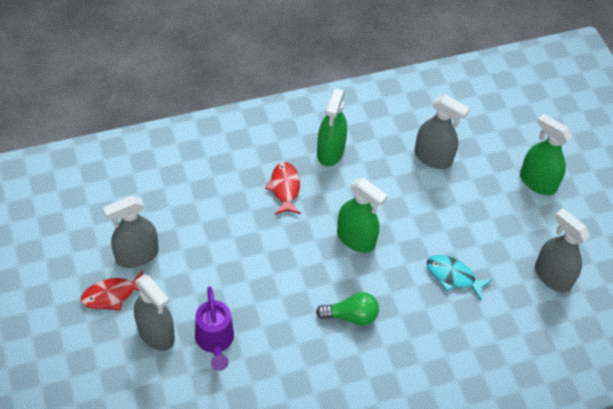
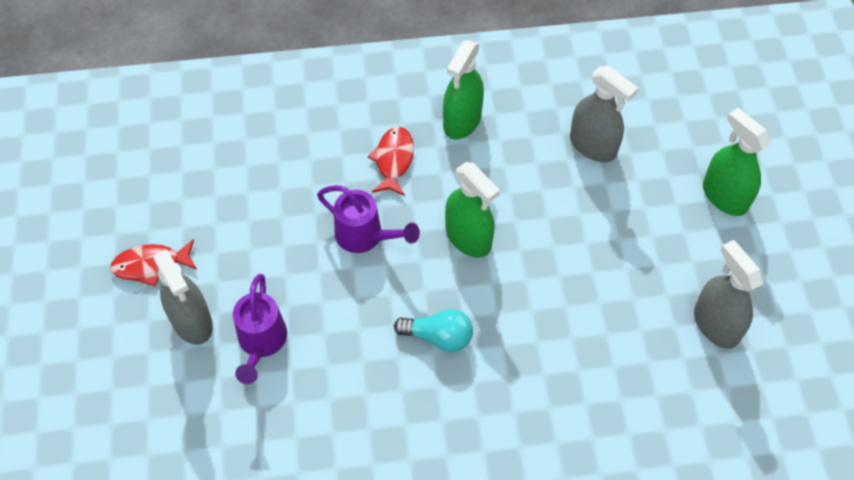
camera: 15 degrees right, 5 degrees up
grey spray bottle [103,196,159,268] -> none
green light bulb [316,292,379,326] -> turquoise light bulb [394,309,473,352]
turquoise fish [427,255,492,300] -> none
none -> purple watering can [317,185,420,253]

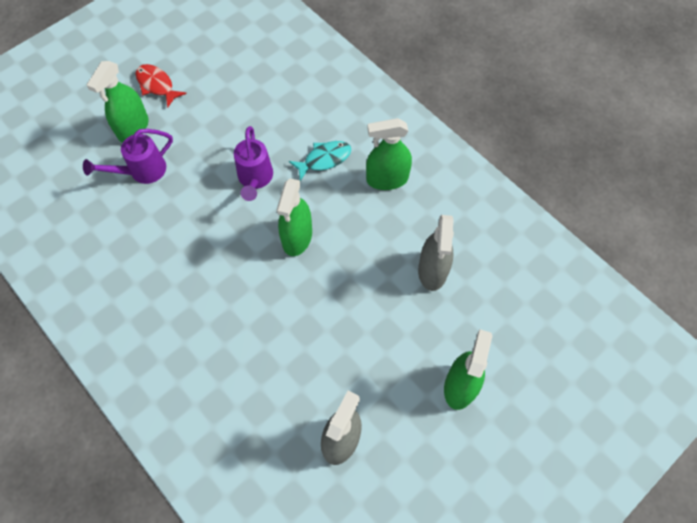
camera: 55 degrees right, 5 degrees up
grey spray bottle [153,249,213,345] -> green spray bottle [86,61,149,143]
red fish [368,127,414,196] -> turquoise fish [289,141,351,181]
turquoise light bulb [394,309,473,352] -> none

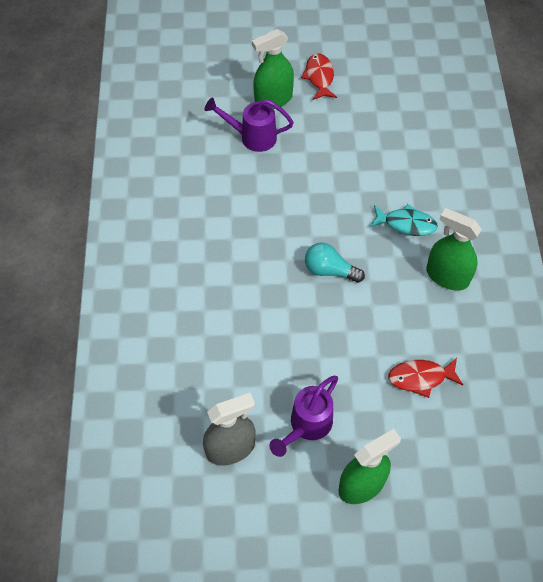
camera: 40 degrees right, 5 degrees down
purple watering can [234,126,273,201] -> purple watering can moved to [269,376,338,457]
green spray bottle [277,178,312,256] -> turquoise light bulb [305,243,365,283]
grey spray bottle [418,215,454,291] -> red fish [388,358,463,398]

